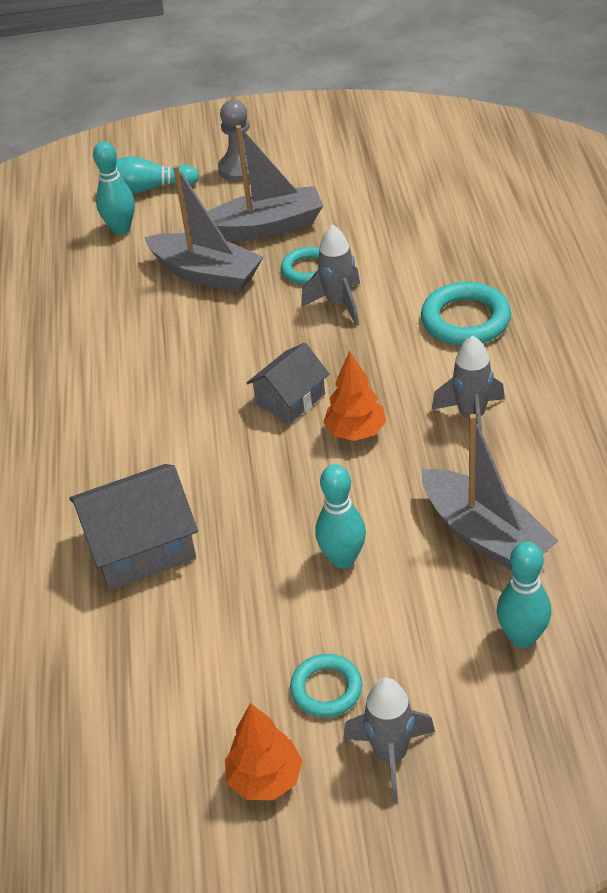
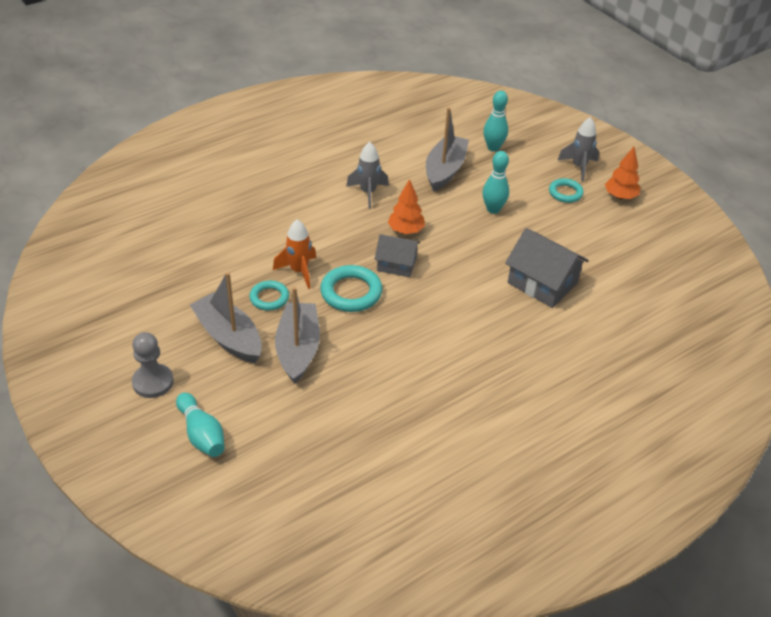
camera: 125 degrees left, 0 degrees up
turquoise bowling pin [93,141,135,235] -> none
grey rocket [301,224,360,326] -> orange rocket [273,219,316,289]
turquoise ring [421,281,511,346] -> turquoise ring moved to [320,265,382,312]

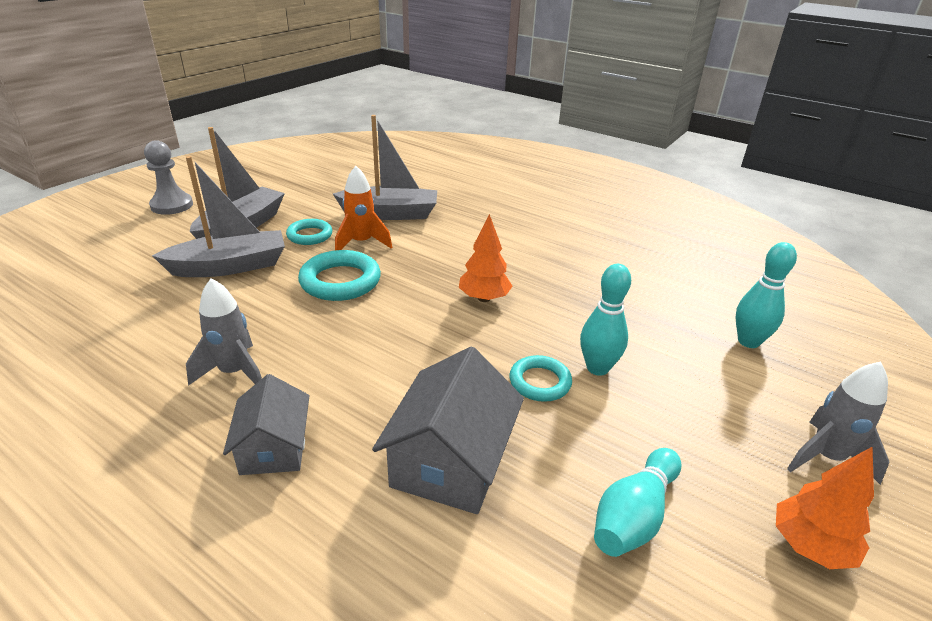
camera: 70 degrees right, 10 degrees down
turquoise bowling pin [176,393,225,457] -> turquoise bowling pin moved to [594,448,681,557]
grey rocket [346,142,389,209] -> grey rocket moved to [186,278,262,386]
grey house [375,234,420,277] -> grey house moved to [223,374,309,475]
grey boat [426,107,469,192] -> grey boat moved to [333,115,437,220]
turquoise ring [549,178,584,203] -> turquoise ring moved to [509,355,572,402]

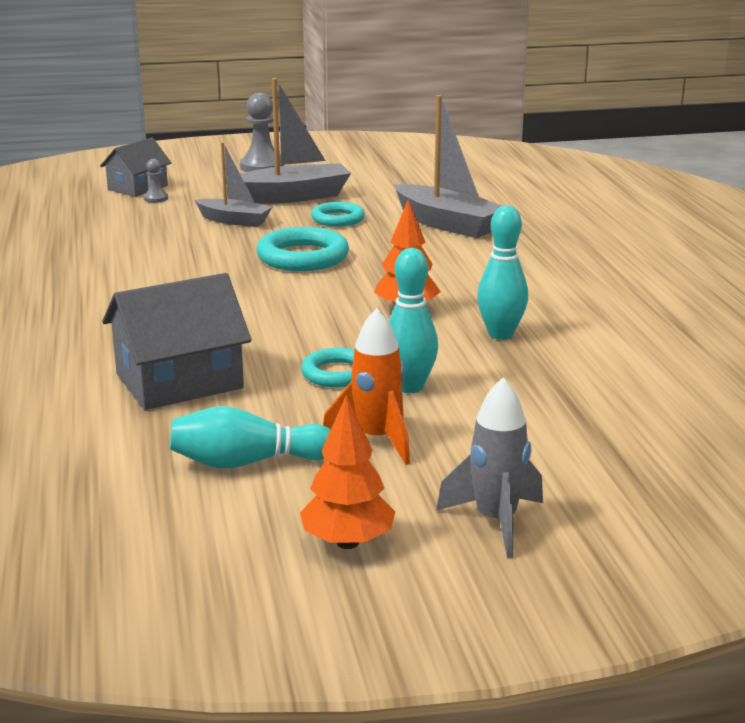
camera: 45 degrees right, 10 degrees down
grey boat [152,156,285,277] -> grey boat [195,142,272,227], size x0.63
grey rocket [186,278,262,386] -> none
grey house [223,374,309,475] -> grey house moved to [100,137,171,197]
orange rocket [335,166,392,250] -> orange rocket moved to [323,308,410,465]
turquoise bowling pin [736,242,797,348] -> turquoise bowling pin moved to [477,205,528,340]
none -> grey pawn [144,159,168,203]

